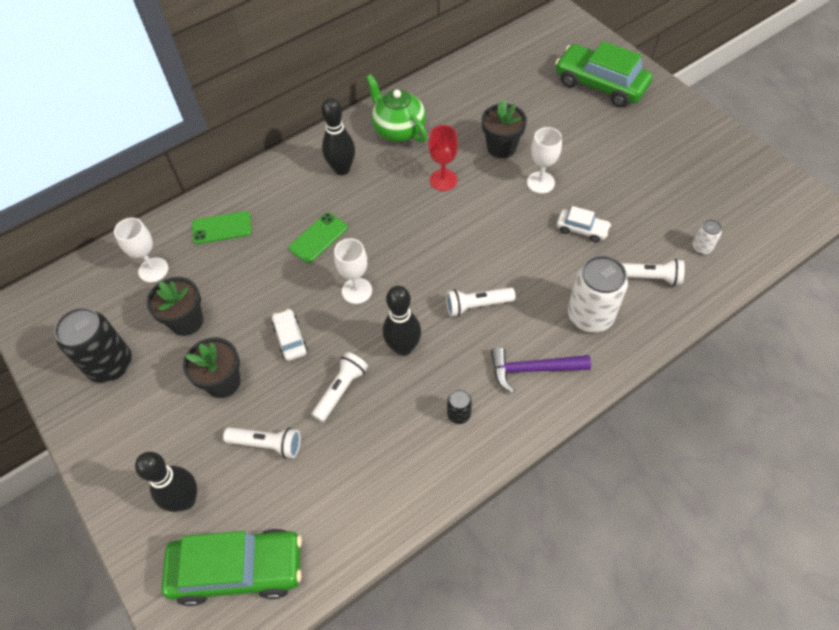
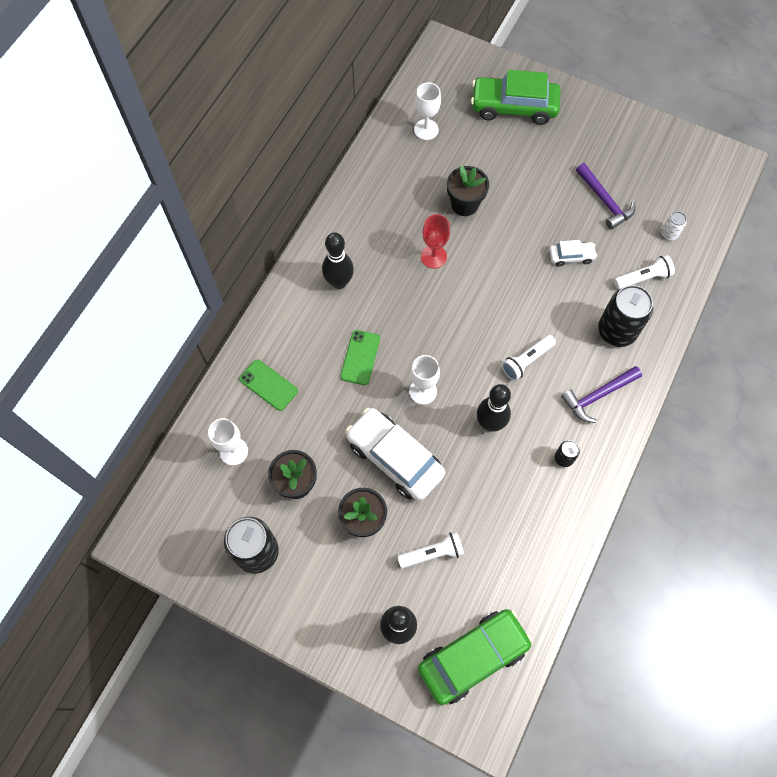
camera: 30 degrees left, 10 degrees up
green phone [192,211,252,244] -> green phone turned 75 degrees clockwise [239,360,298,411]
white car [272,309,308,361] -> white car [346,408,445,501], size x2.06
white flashlight [312,352,368,422] -> none
green teapot [366,74,427,142] -> none
white goblet [527,127,562,194] -> white goblet moved to [414,82,441,140]
white can [568,255,628,333] -> black can [598,285,653,347]
none -> purple hammer [576,163,635,229]

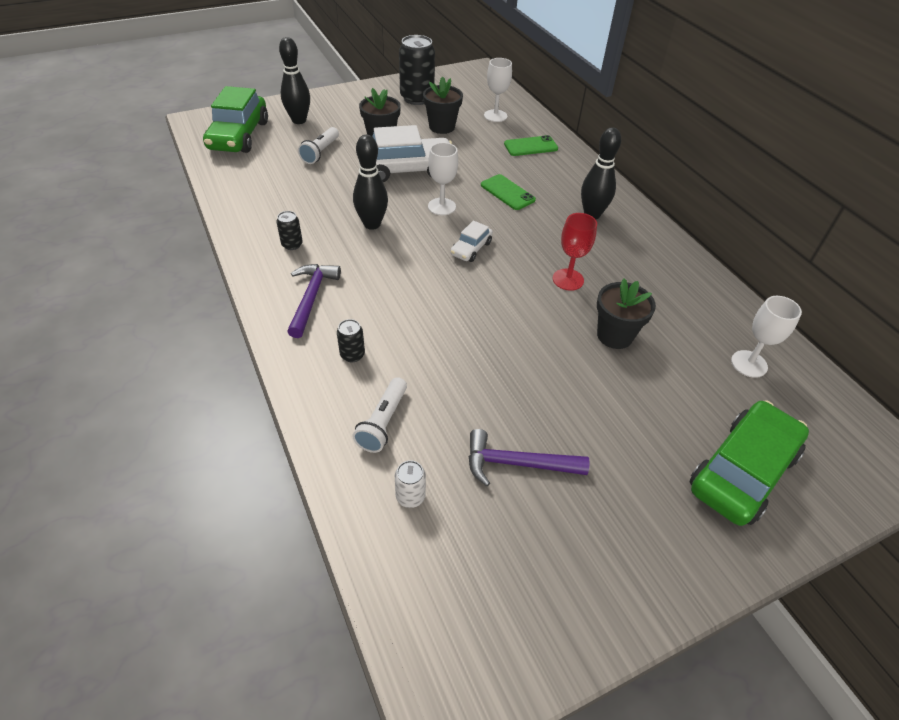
camera: 125 degrees right, 20 degrees down
white flashlight [501,335,556,381] -> none
white car [549,240,597,266] -> white car moved to [450,221,493,262]
black can [598,285,653,347] -> black can [337,319,365,362], size x0.47

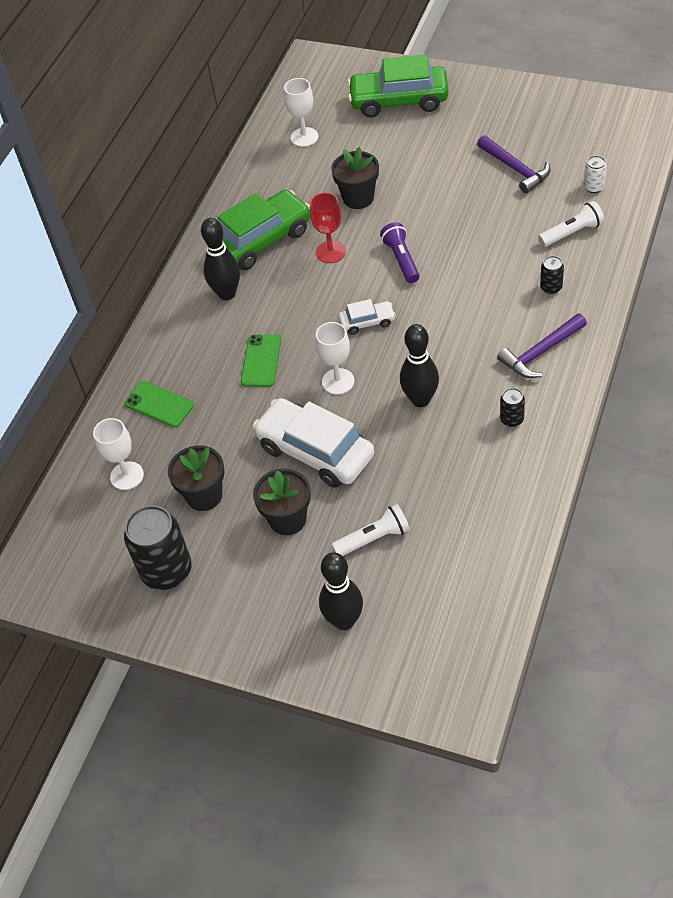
camera: 125 degrees left, 5 degrees up
green car [203,86,268,153] -> green car moved to [206,190,310,270]
none -> purple flashlight [380,222,420,283]

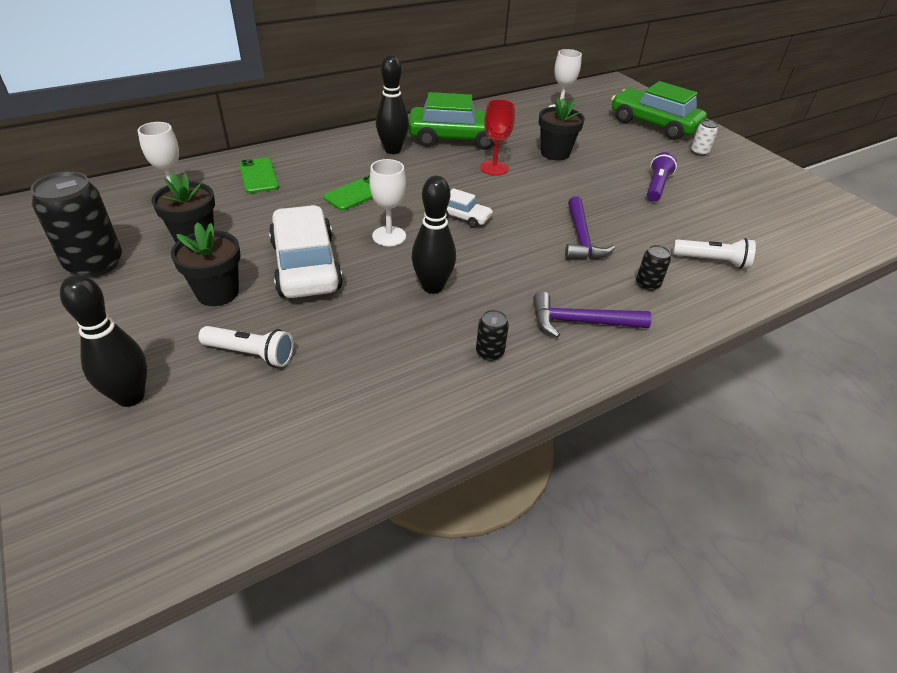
camera: 30 degrees right, 10 degrees down
purple flashlight [380,222,420,283] -> purple flashlight moved to [647,152,677,202]
purple hammer [477,135,551,193] -> purple hammer moved to [565,196,615,260]
white can [584,156,607,193] -> white can moved to [691,120,718,156]

